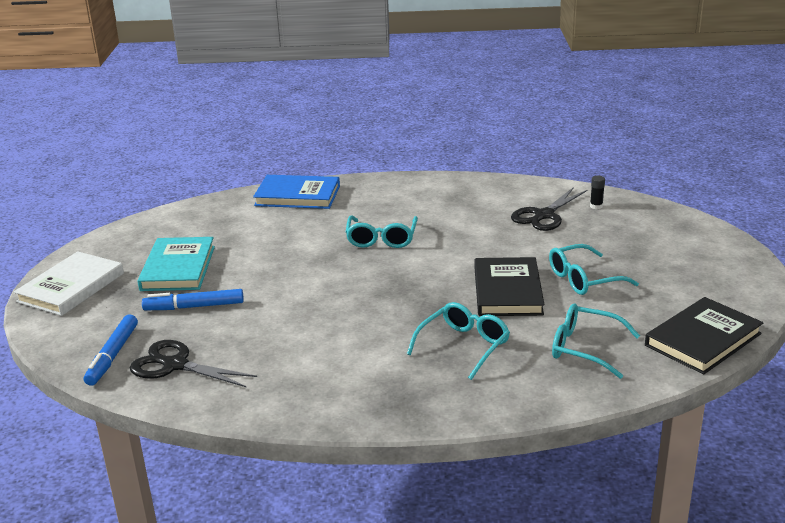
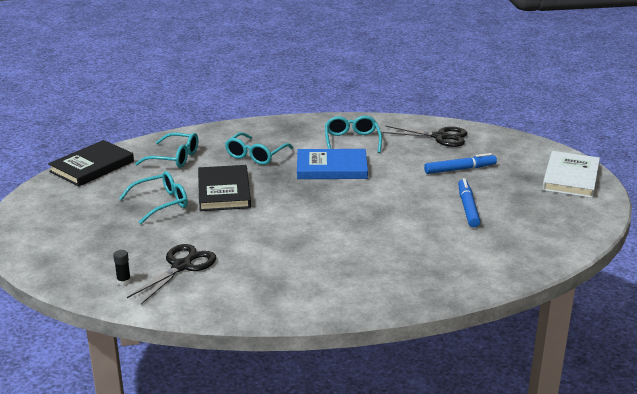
camera: 170 degrees right, 0 degrees up
blue marker [84,314,138,386] -> blue marker moved to [458,178,480,227]
turquoise book [138,237,215,291] -> none
blue book [253,175,340,209] -> blue book moved to [297,149,368,179]
turquoise glasses [346,216,418,248] -> turquoise glasses moved to [325,116,382,153]

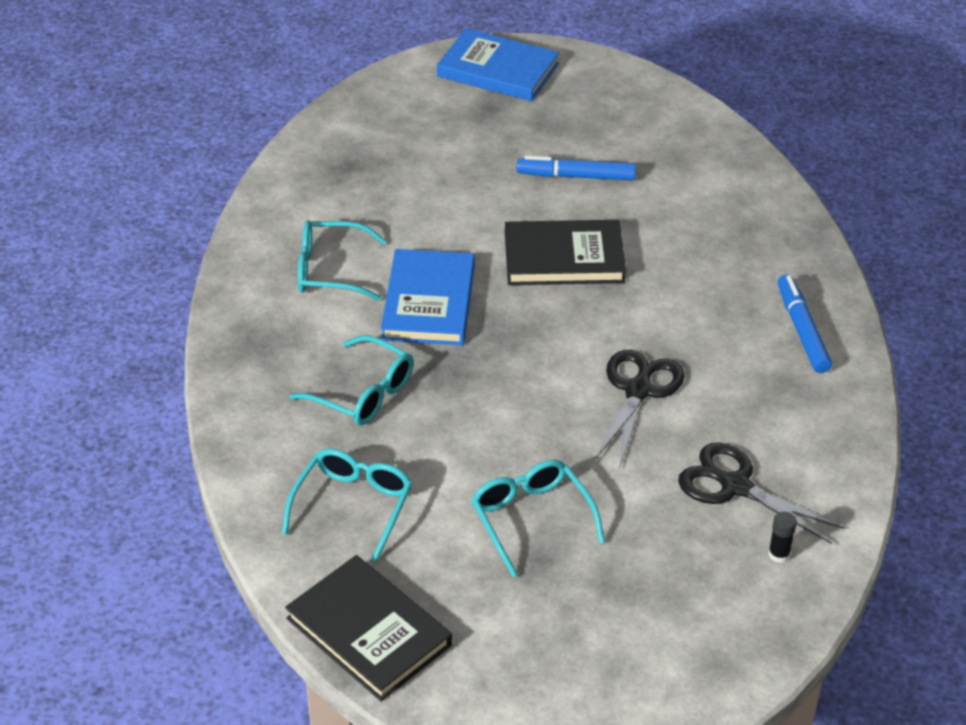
camera: 85 degrees left, 15 degrees up
black book [198,165,251,211] -> black book moved to [505,220,626,285]
black scissors [383,126,467,147] -> black scissors moved to [594,350,685,469]
blue marker [424,153,497,174] -> blue marker moved to [778,275,832,373]
white book [542,151,600,198] -> blue book [437,28,559,101]

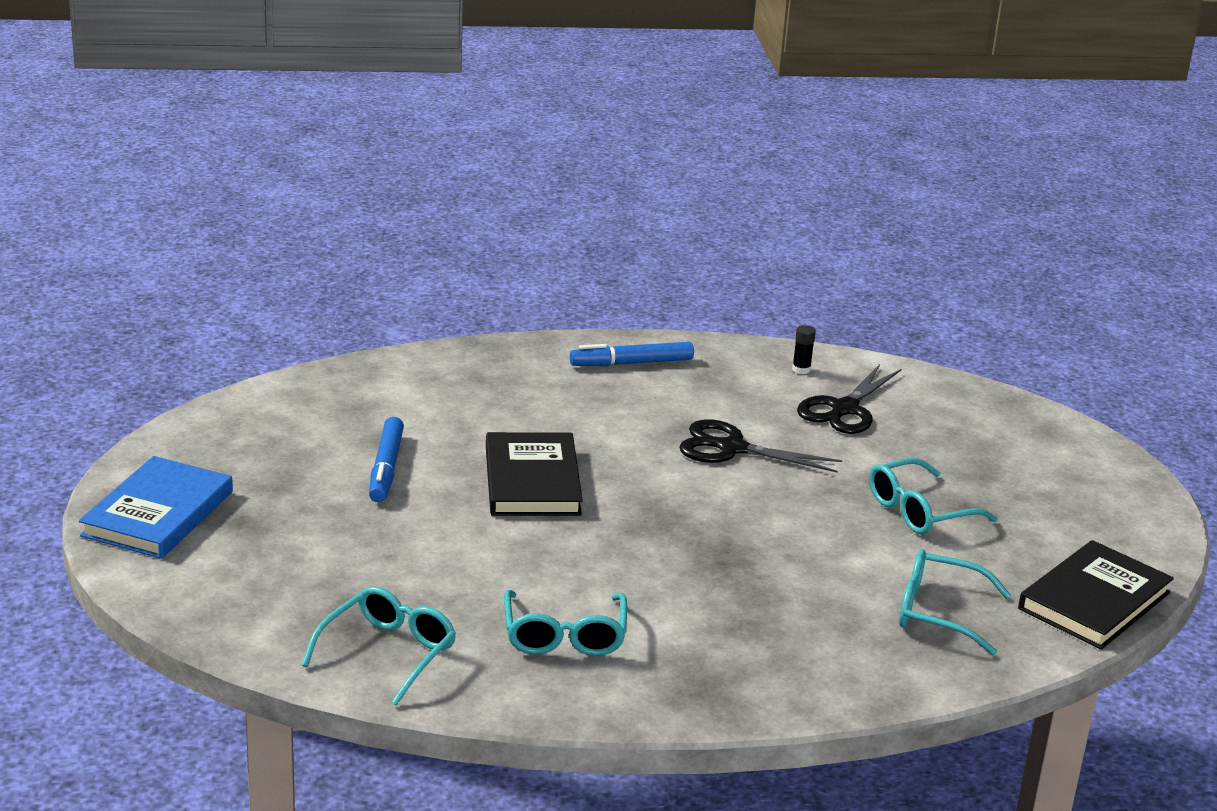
camera: 95 degrees left, 15 degrees down
turquoise glasses [289,335,414,425] -> turquoise glasses moved to [302,586,456,706]
blue book [381,249,475,345] -> none
black glue stick [768,512,797,563] -> black glue stick moved to [792,325,816,374]

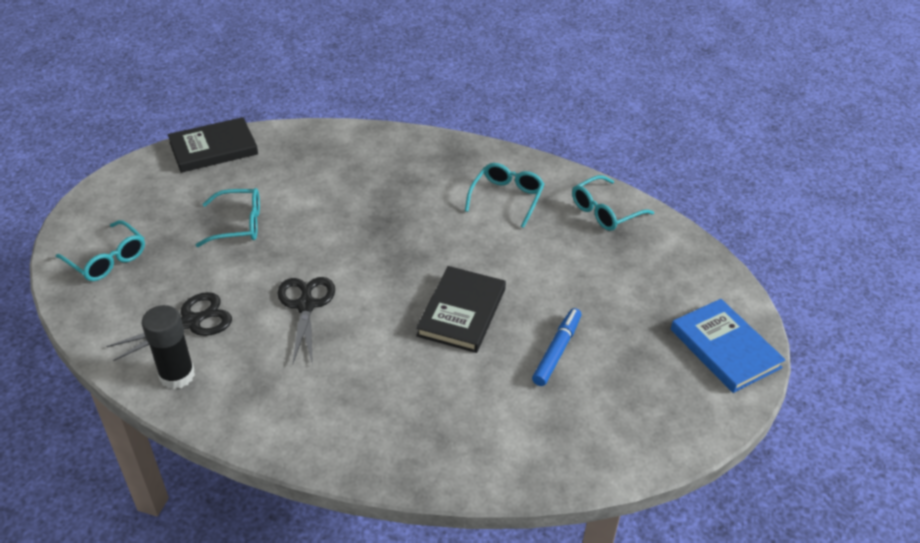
camera: 155 degrees left, 15 degrees up
blue book [79,456,233,559] -> blue book turned 75 degrees counterclockwise [671,299,786,393]
blue marker [570,342,694,366] -> none
black scissors [679,419,842,473] -> black scissors turned 135 degrees counterclockwise [277,277,335,366]
black glue stick [792,325,816,374] -> black glue stick [142,305,195,389], size x2.19
turquoise glasses [899,549,1011,655] -> turquoise glasses moved to [55,220,145,281]

